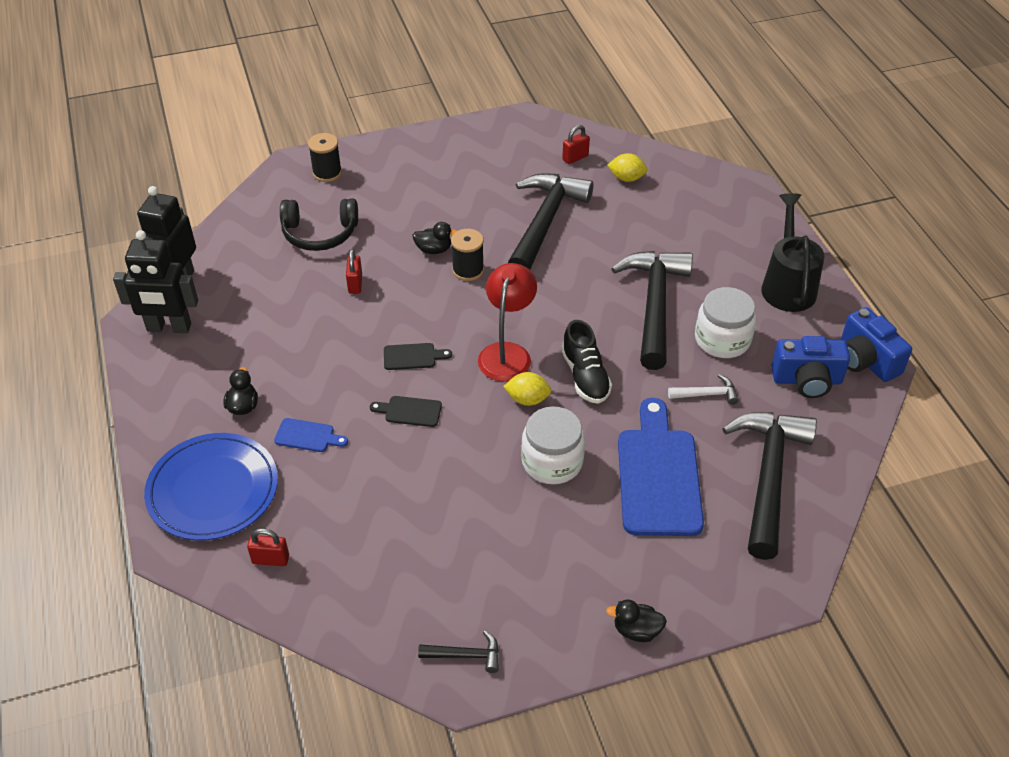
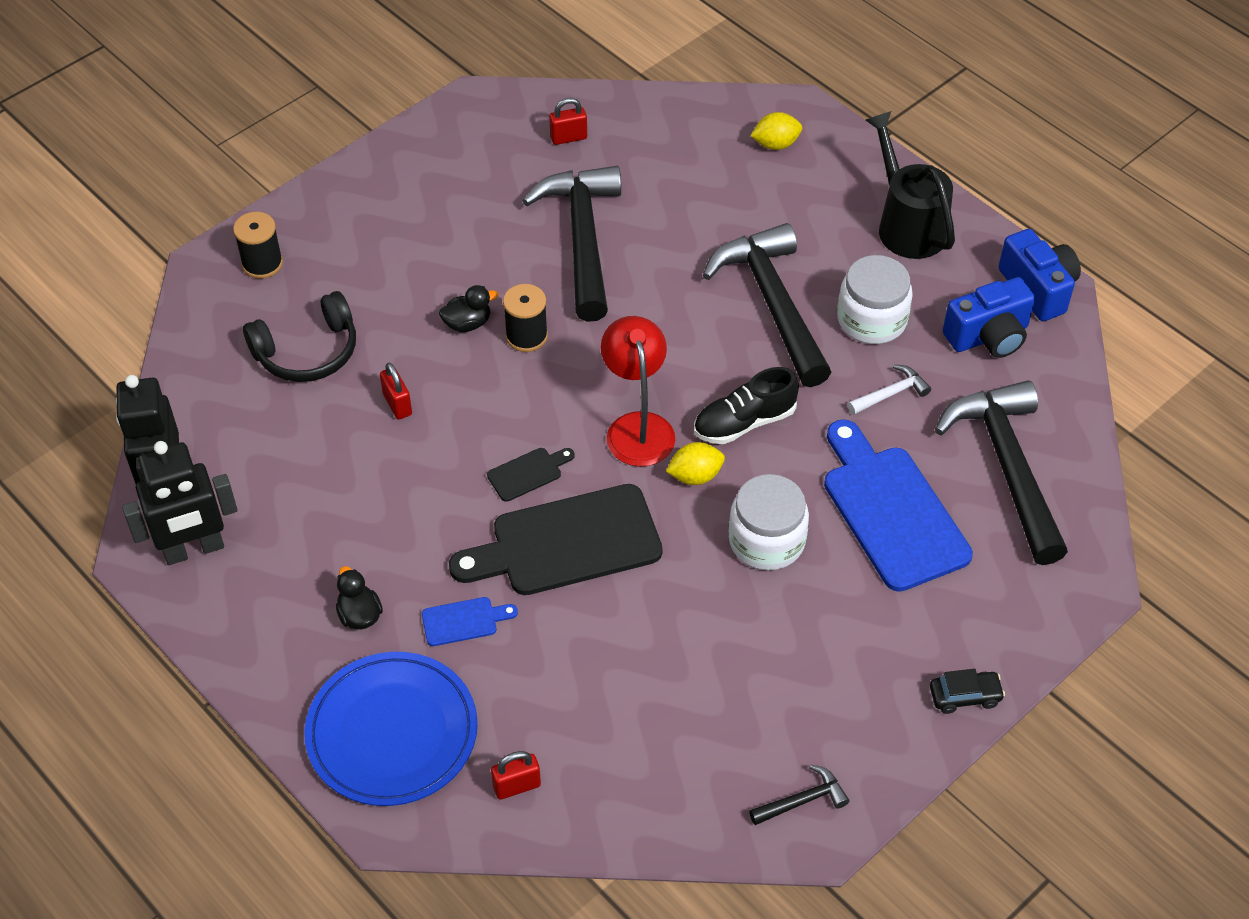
camera: 25 degrees left, 5 degrees up
black cutting board [370,396,442,427] -> black cutting board [449,484,663,595], size x2.27
black shoe [561,320,612,404] -> black shoe turned 105 degrees clockwise [694,367,799,444]
red padlock [562,125,590,164] -> red padlock turned 45 degrees clockwise [549,98,587,145]
black duck [606,600,667,642] -> black car [930,669,1005,714]
yellow lemon [607,153,647,182] -> yellow lemon moved to [750,112,802,150]
blue camera [841,307,912,382] -> blue camera turned 150 degrees counterclockwise [998,229,1081,321]

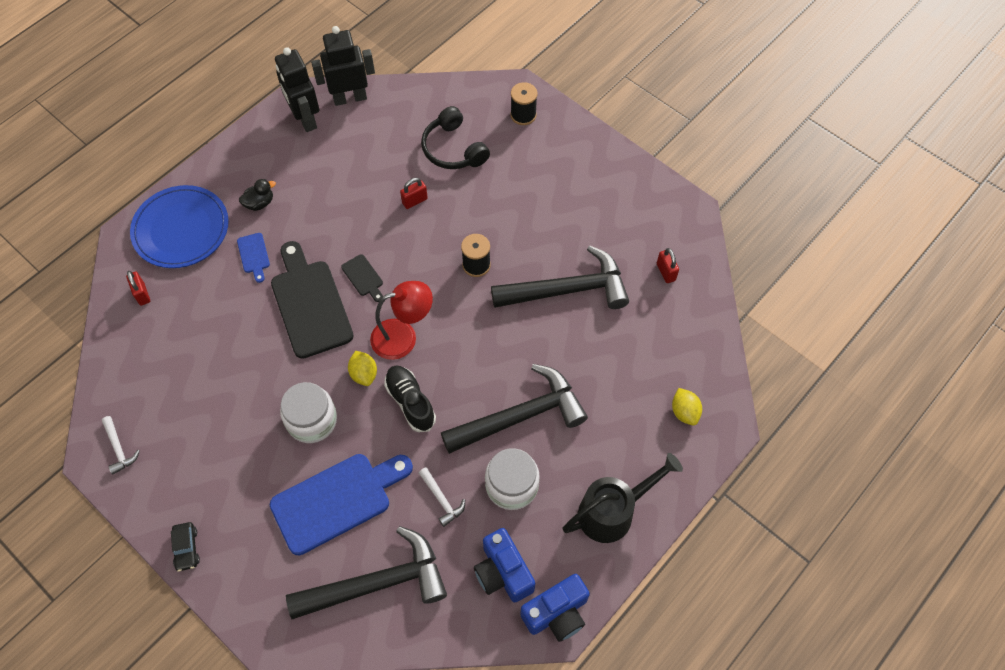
camera: 85 degrees right, 10 degrees up
black duck [439,285,498,332] -> none
black hammer [749,764,849,825] -> white hammer [102,416,140,475]

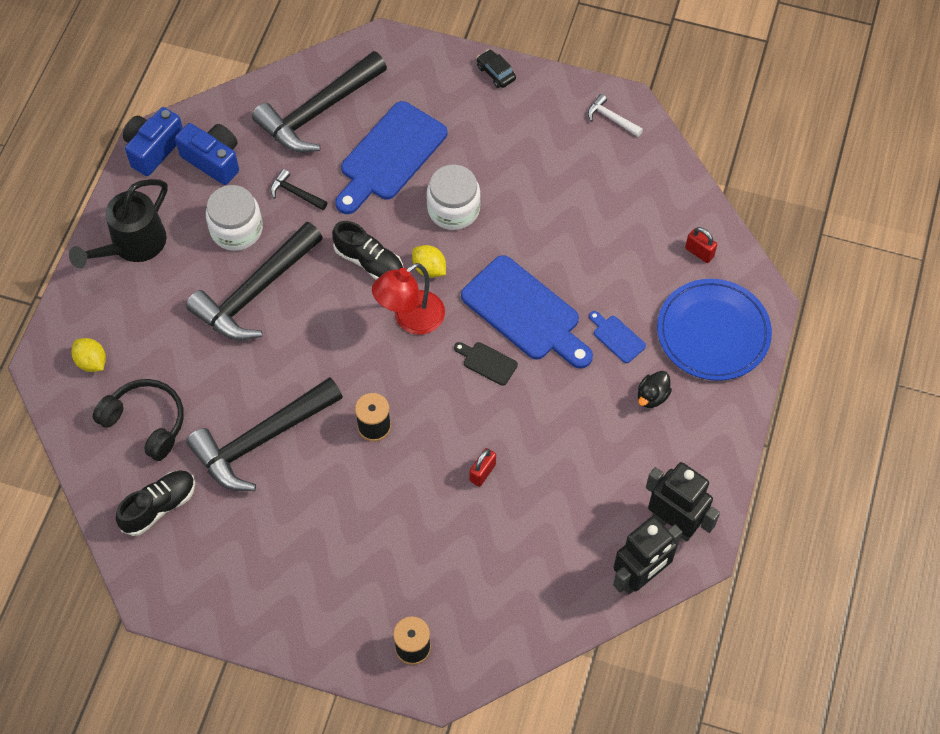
camera: 155 degrees right, 0 degrees up
black cutting board [271,241,354,359] -> blue cutting board [461,255,593,369]
white hammer [419,467,465,527] -> black hammer [270,169,328,210]
black headphones [421,106,490,169] -> black headphones moved to [93,379,184,461]
red padlock [657,248,679,283] -> black shoe [116,471,195,536]

